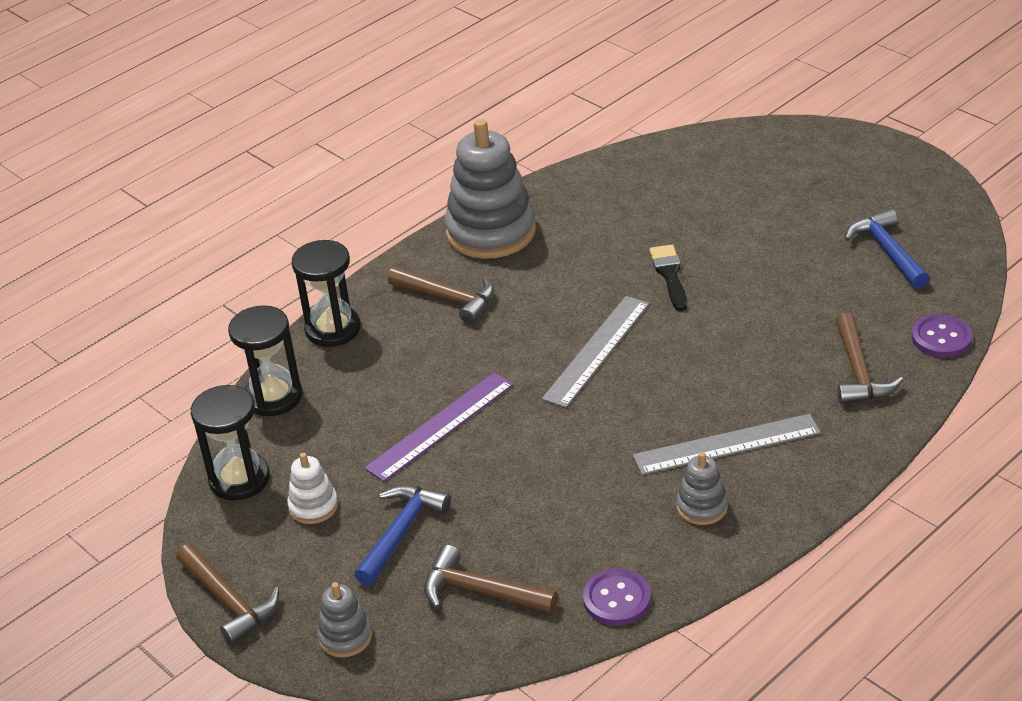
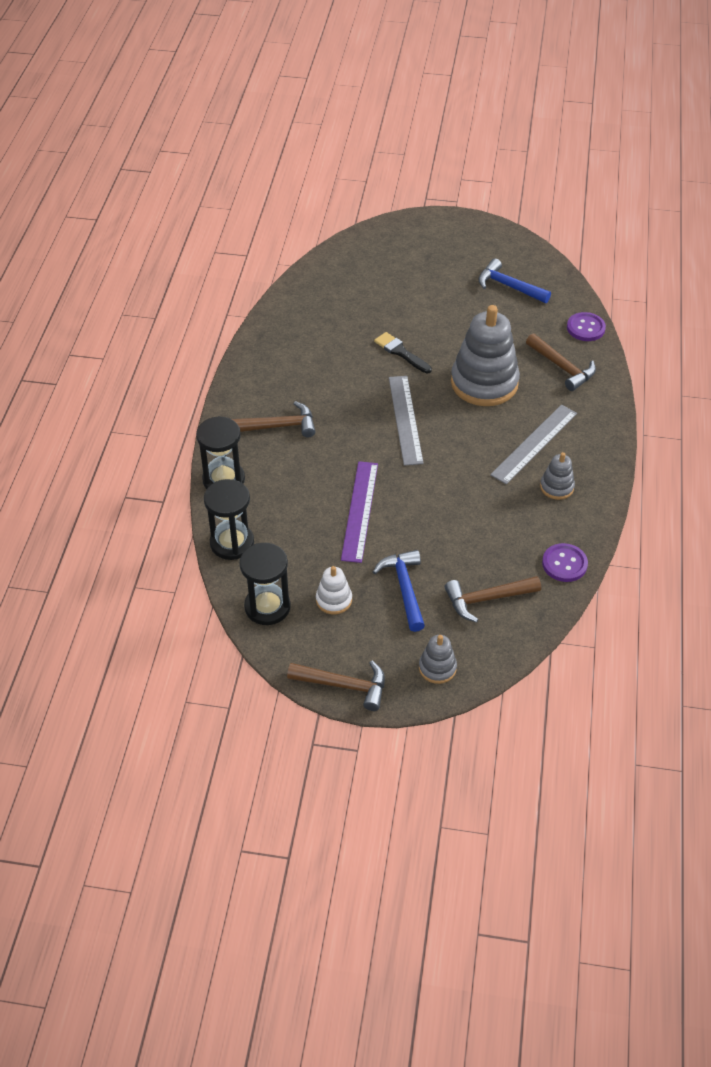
camera: 40 degrees left, 10 degrees up
grey stacking toy [444,119,536,259] -> grey stacking toy moved to [451,305,520,406]

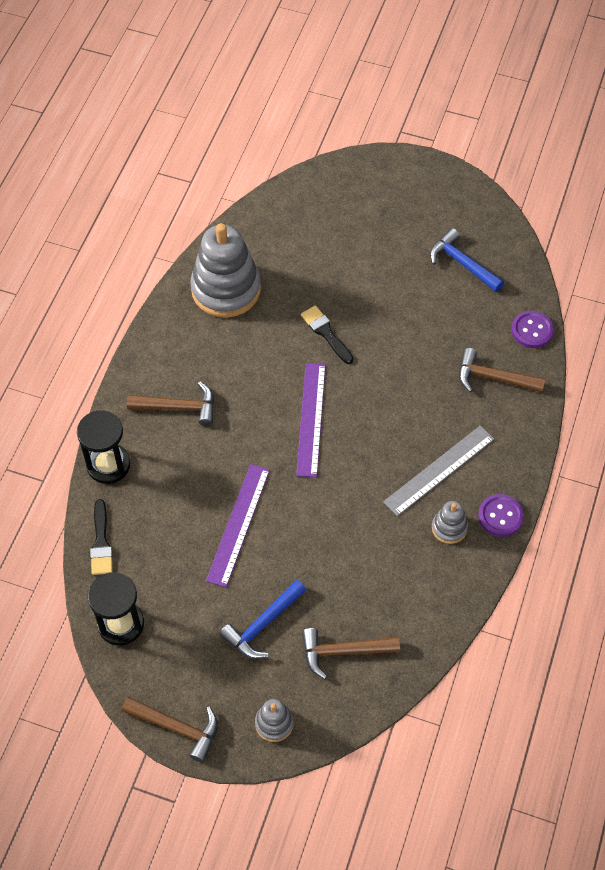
camera: 10 degrees right, 10 degrees up
black hourglass [204,479,254,560] -> black brush [90,499,113,575]
white stacking toy [316,566,352,614] -> none
blue hammer [373,550,425,632] -> blue hammer turned 135 degrees counterclockwise [219,580,306,659]
grey ruler [389,376,424,465] -> purple ruler [296,363,326,477]
grey stacking toy [451,305,520,406] -> grey stacking toy moved to [190,223,261,318]
brown hammer [526,334,596,391] -> brown hammer turned 135 degrees clockwise [459,348,546,392]
purple button [542,543,588,582] -> purple button moved to [478,494,524,537]

